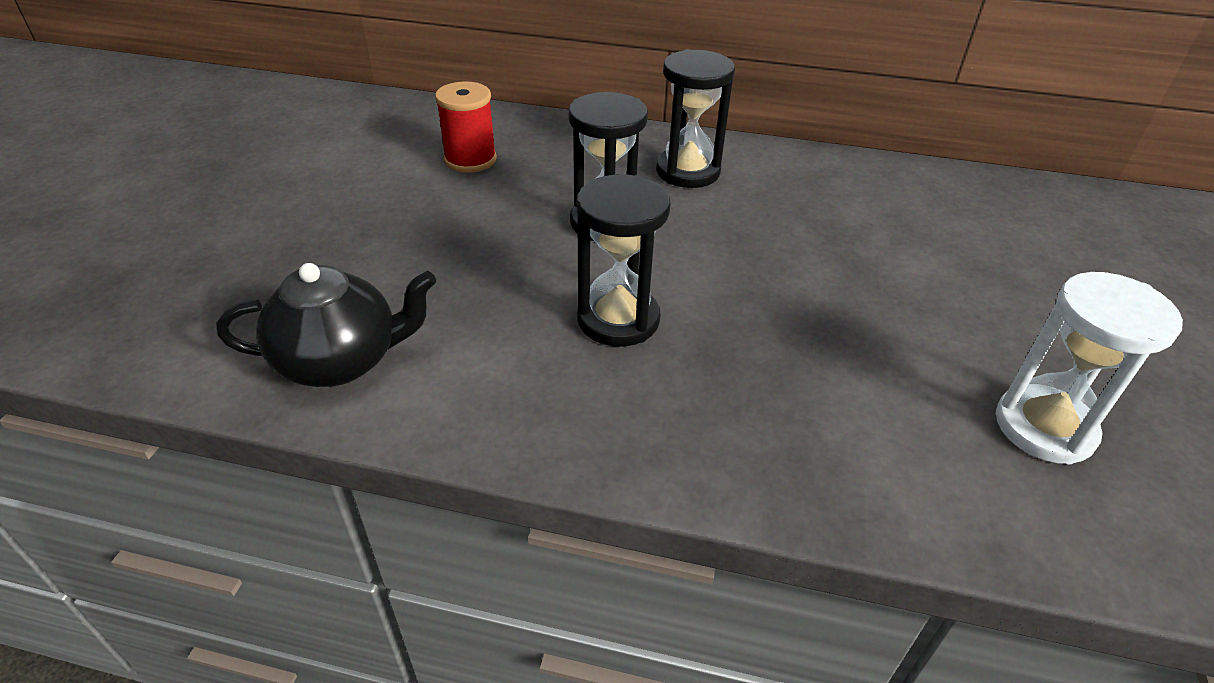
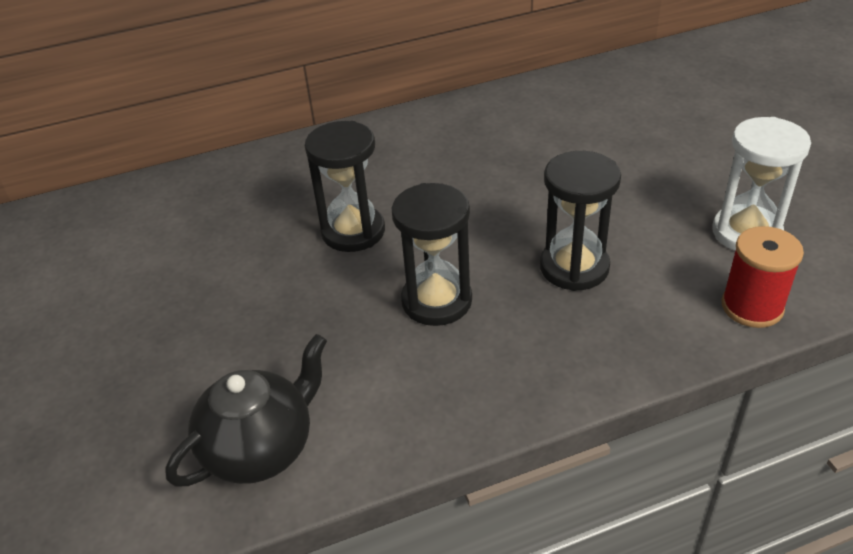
camera: 30 degrees left, 0 degrees up
red spool [435,81,496,173] -> red spool moved to [722,226,804,328]
black hourglass [656,49,735,188] -> black hourglass moved to [540,151,621,291]

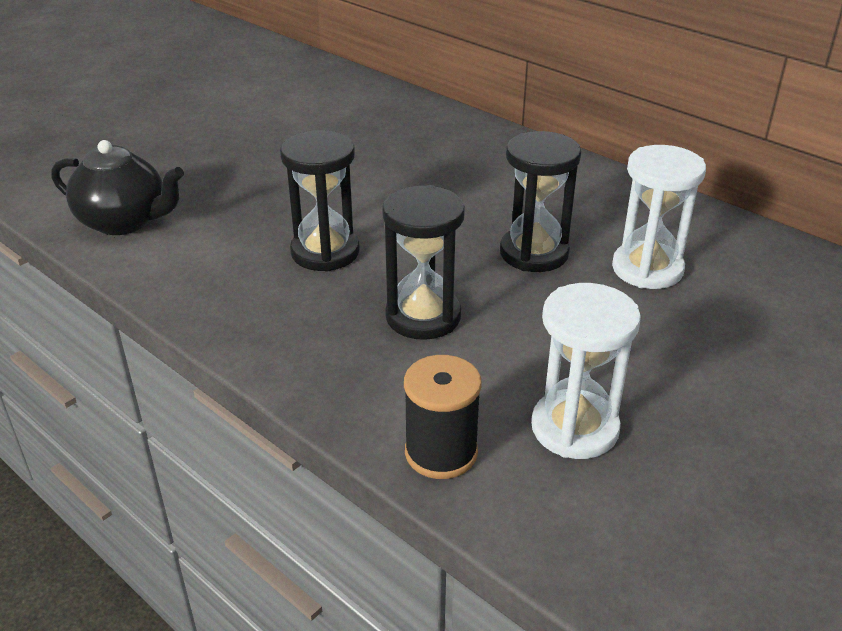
camera: 60 degrees right, 5 degrees down
black hourglass [305,121,385,252] -> black hourglass moved to [500,131,581,272]
red spool [722,226,804,328] -> black spool [404,355,482,479]
none -> white hourglass [612,145,706,289]

